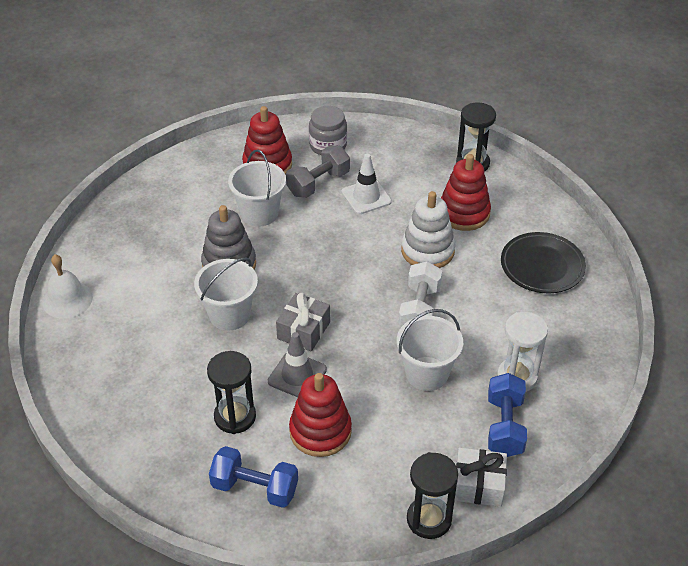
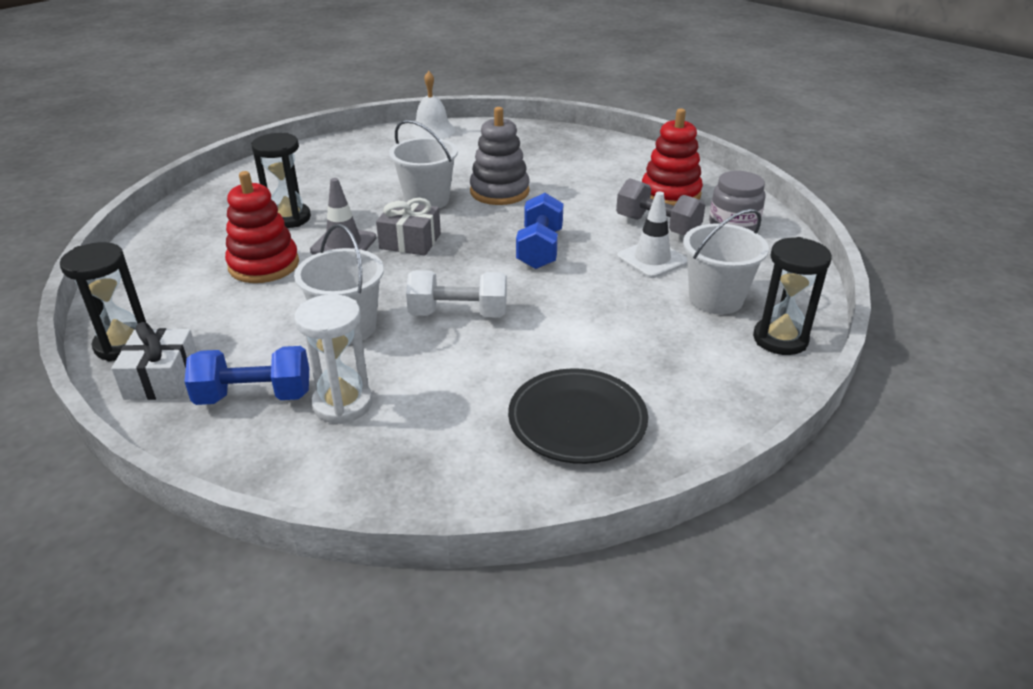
camera: 80 degrees right, 10 degrees down
blue dumbbell [209,446,298,508] -> blue dumbbell moved to [516,193,564,269]
white bucket [228,149,286,226] -> white bucket moved to [683,209,769,314]
white stacking toy [401,191,455,268] -> none
red stacking toy [441,154,491,231] -> none

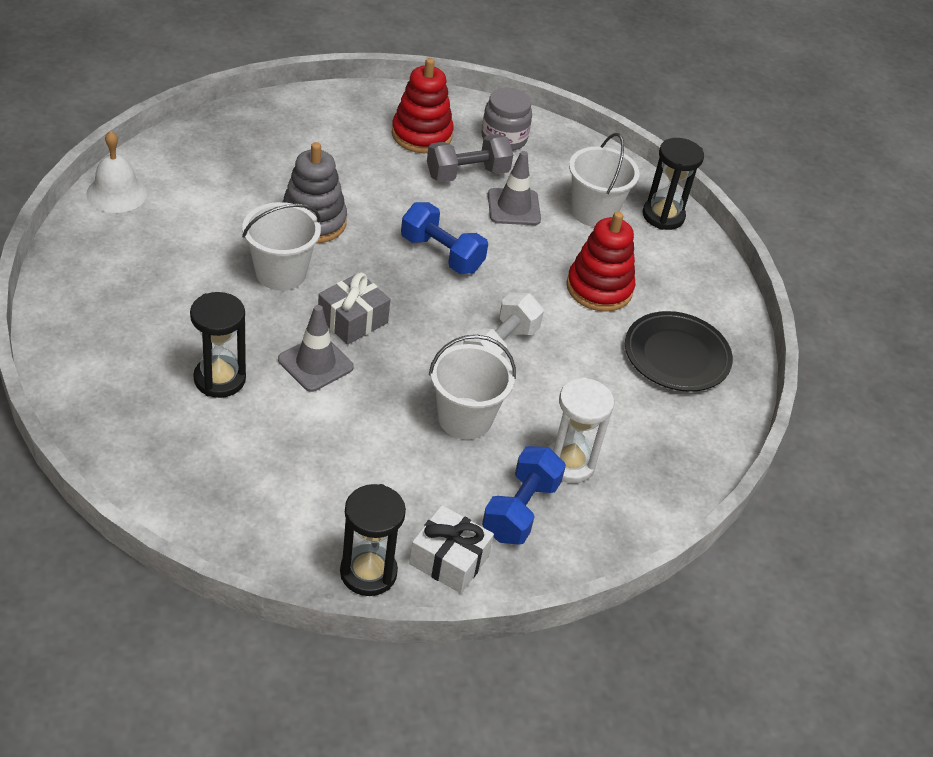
camera: 65 degrees left, 10 degrees up
red stacking toy [225,171,299,283] -> red stacking toy moved to [567,211,635,312]
white traffic cone [617,191,687,278] -> grey traffic cone [488,151,541,225]

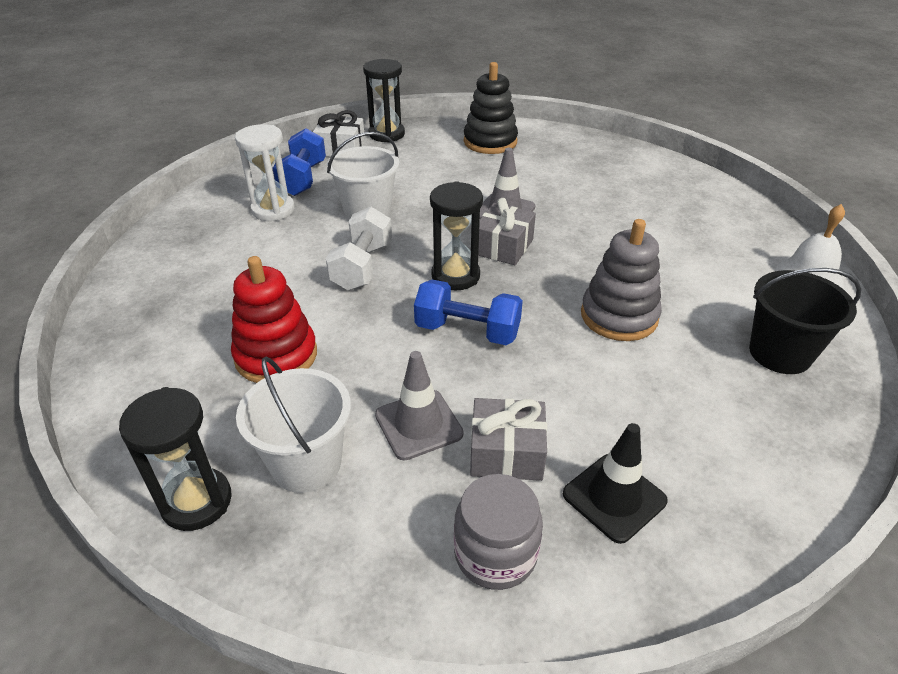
camera: 165 degrees right, 5 degrees down
black hourglass [190,292,246,398] -> black hourglass moved to [430,181,483,290]
white bucket [242,202,321,291] -> none
red stacking toy [392,58,454,153] -> black traffic cone [563,423,668,544]
grey dumbbell [427,134,513,182] -> grey gift [470,398,547,481]
black plate [625,311,733,392] -> none
none -> black stacking toy [464,62,518,154]
none -> black bucket [749,268,861,374]

